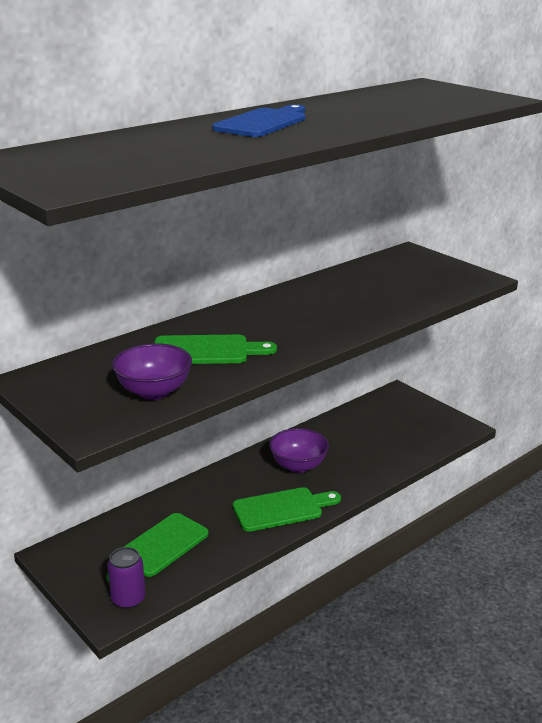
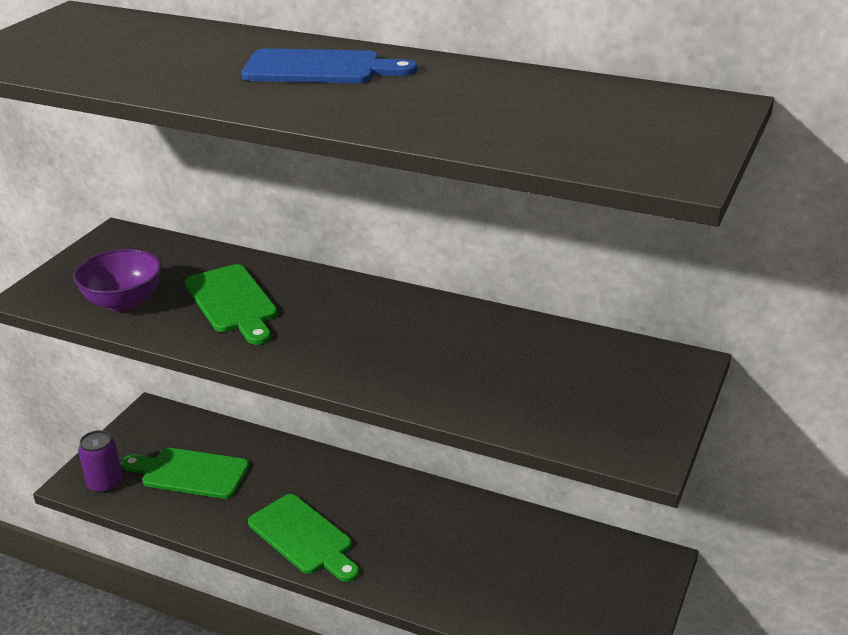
camera: 65 degrees right, 5 degrees up
purple bowl [269,428,329,473] -> none

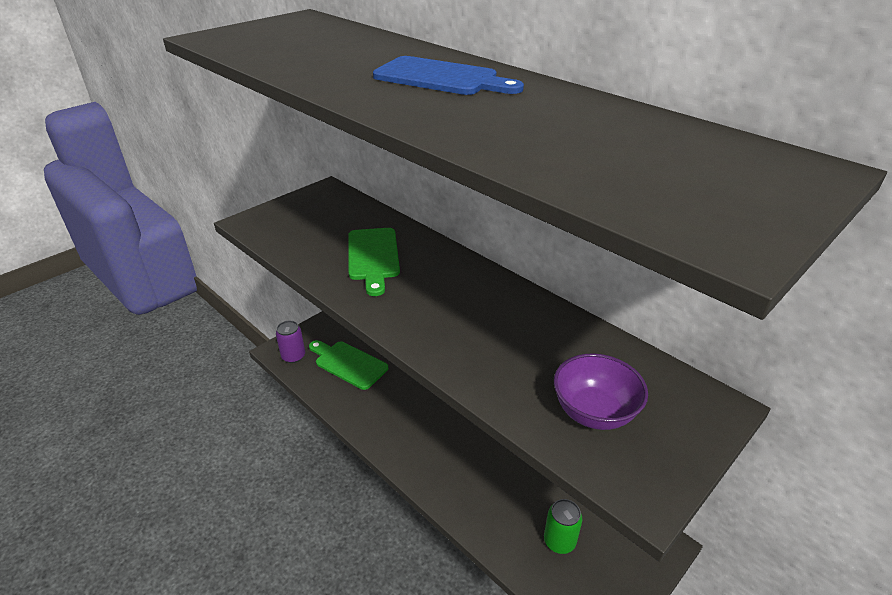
camera: 20 degrees right, 5 degrees up
purple bowl [73,249,162,311] -> purple bowl moved to [554,353,648,430]
green cutting board [248,494,359,582] -> none
none -> green can [544,499,582,554]

